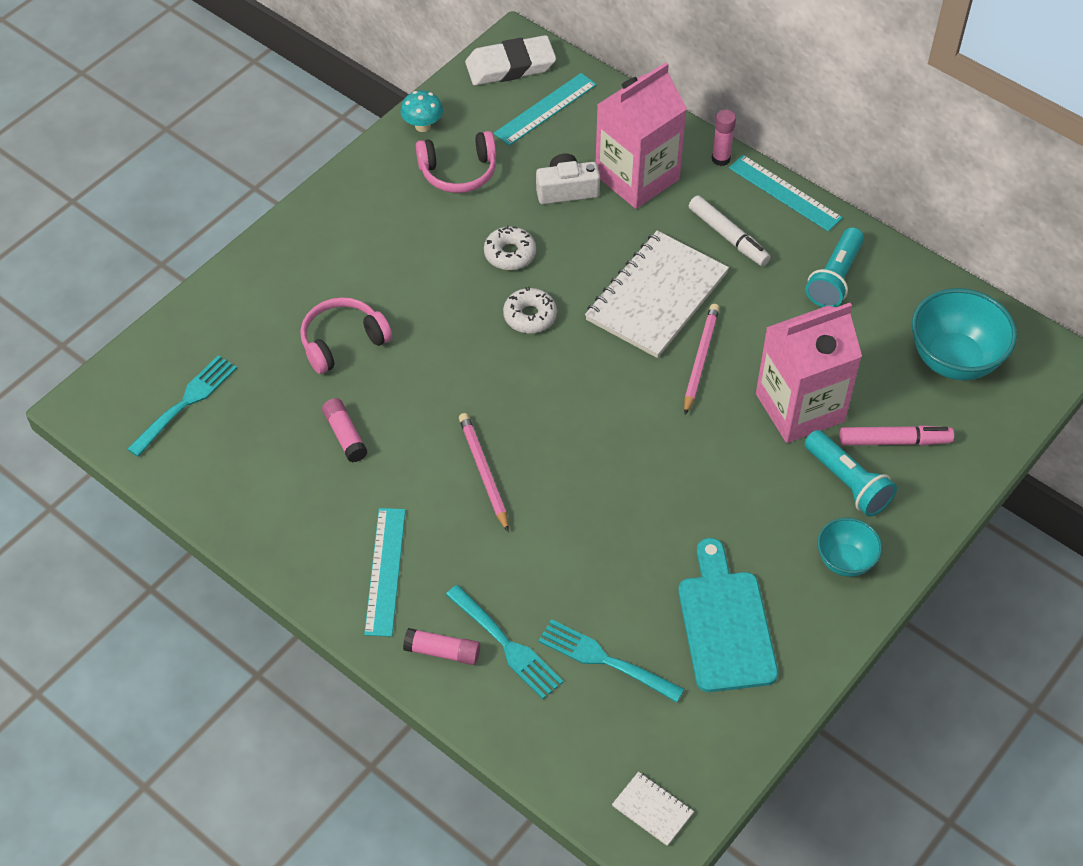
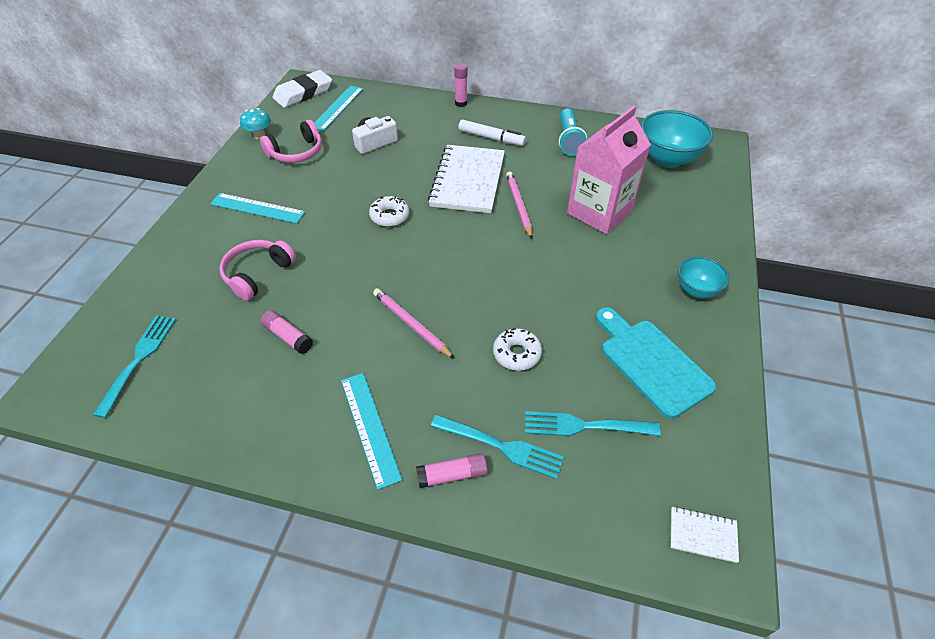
camera: 25 degrees left, 5 degrees down
white donut [484,225,536,270] -> white donut moved to [493,328,542,371]
pink carton [595,62,687,209] -> none
turquoise ruler [729,155,843,232] -> turquoise ruler moved to [210,193,305,224]
turquoise flashlight [805,430,897,517] -> none
pink marker [840,425,954,446] -> none

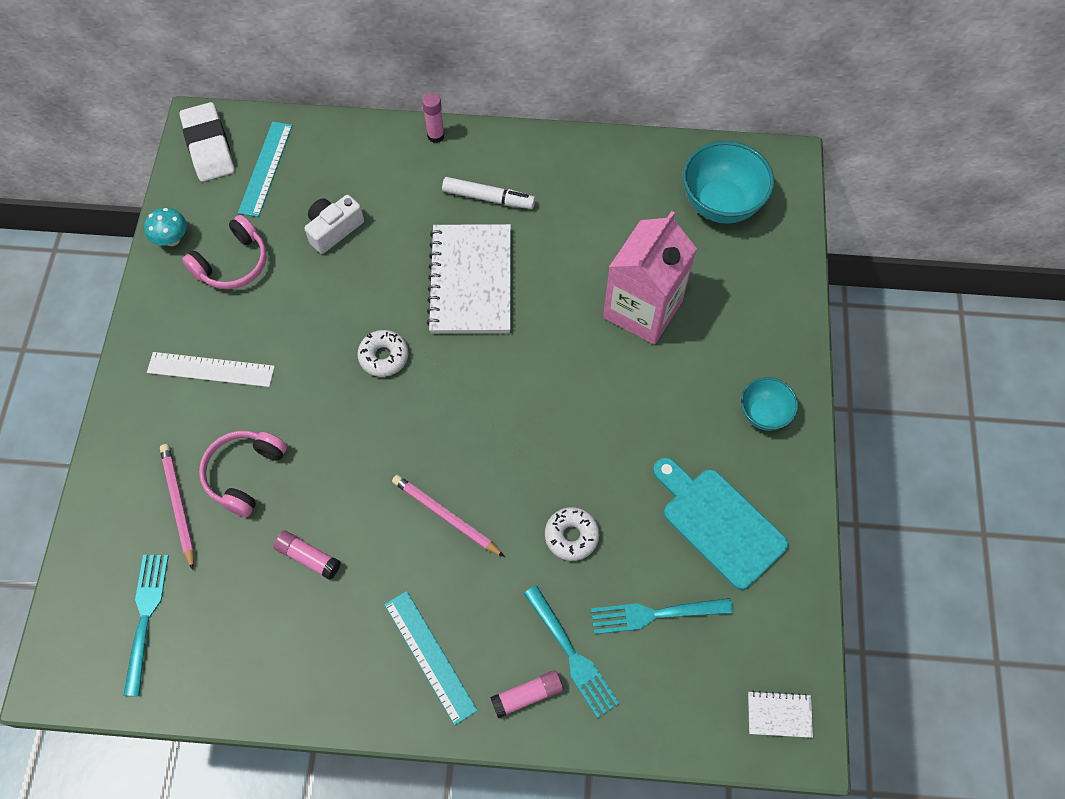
camera: 10 degrees left, 15 degrees up
turquoise ruler [210,193,305,224] -> white ruler [147,352,275,387]
white eraser [273,70,332,108] -> white eraser turned 60 degrees counterclockwise [179,102,235,182]
turquoise fork [430,414,564,479] -> turquoise fork turned 45 degrees clockwise [523,585,620,719]
pink pencil [506,171,533,239] -> pink pencil moved to [160,444,194,570]
turquoise flashlight [559,108,587,156] -> none

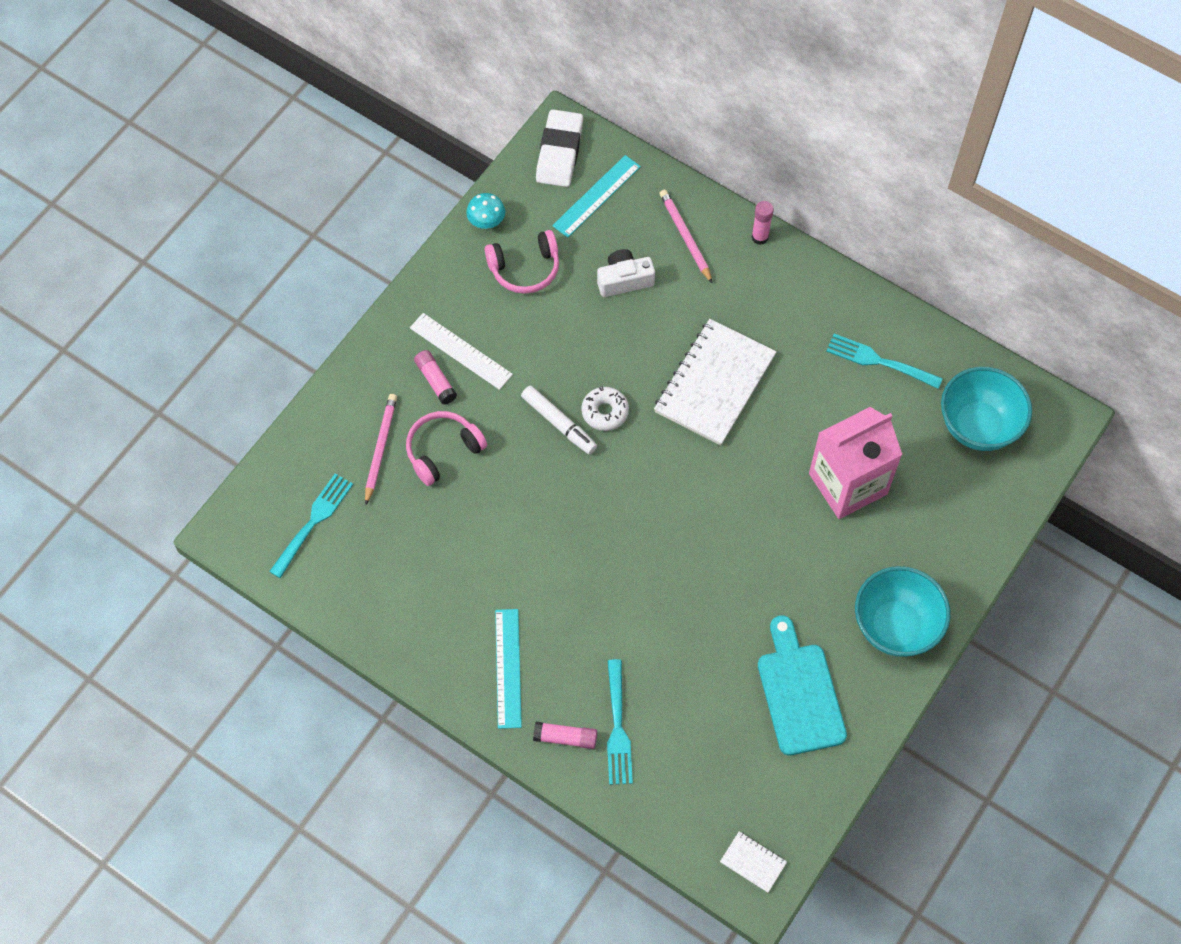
camera: 30 degrees right, 0 degrees up
pink glue stick [273,530,341,580] -> pink glue stick moved to [414,350,457,405]
pink pencil [392,475,505,557] -> pink pencil moved to [659,190,713,284]
white marker [442,177,535,209] -> white marker moved to [521,386,597,454]
white donut [545,507,599,561] -> none
turquoise fork [591,598,733,634] -> turquoise fork moved to [826,334,943,389]
turquoise bowl [741,377,798,431] -> turquoise bowl [855,566,950,657], size x1.73

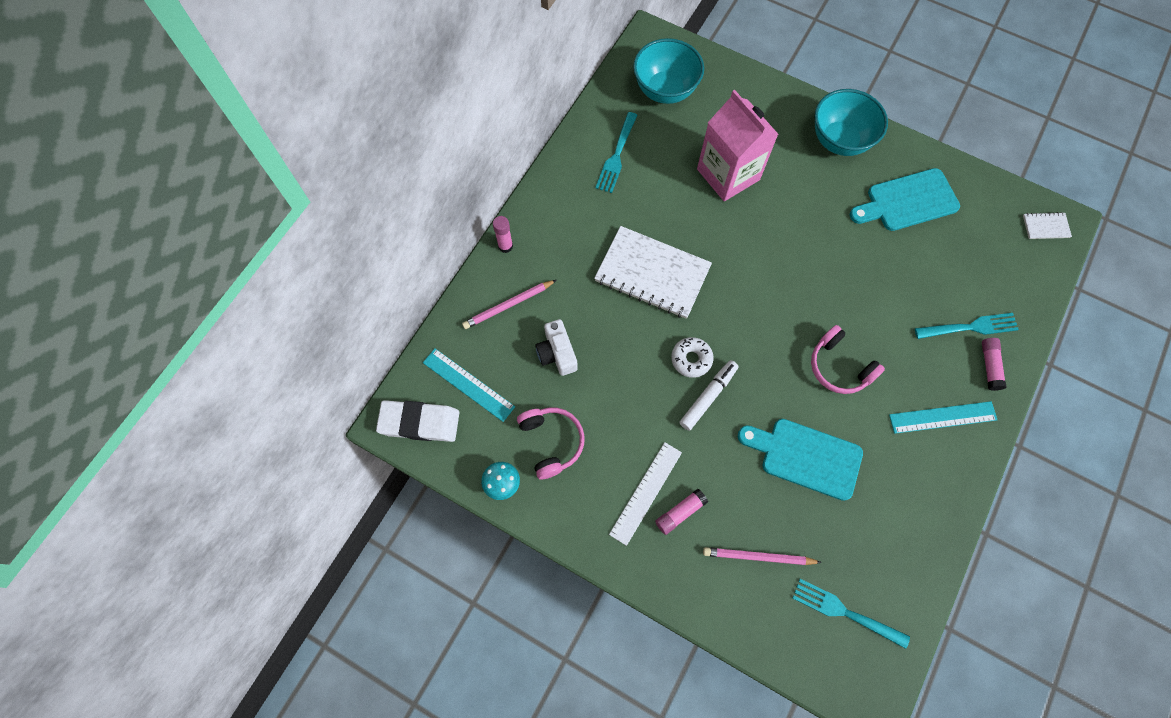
camera: 95 degrees left, 5 degrees up
pink headphones [406,411,487,486] -> pink headphones moved to [811,325,885,394]
white notebook [720,832,787,893] -> white notebook turned 60 degrees clockwise [1023,212,1072,239]
none -> turquoise cutting board [738,419,863,501]

